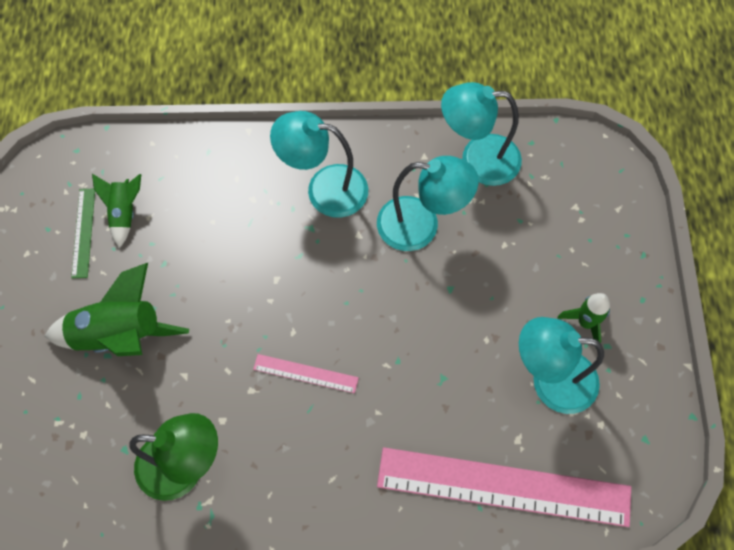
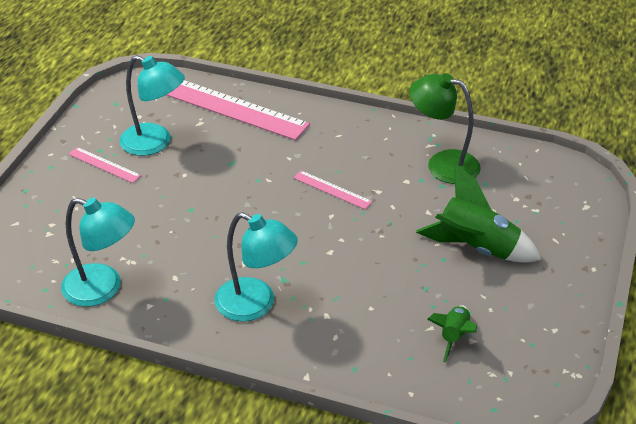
camera: 160 degrees left, 25 degrees down
green ruler [71,189,95,278] -> none
turquoise lamp [377,156,479,251] -> none
green rocket [557,293,610,343] -> pink ruler [69,147,141,183]

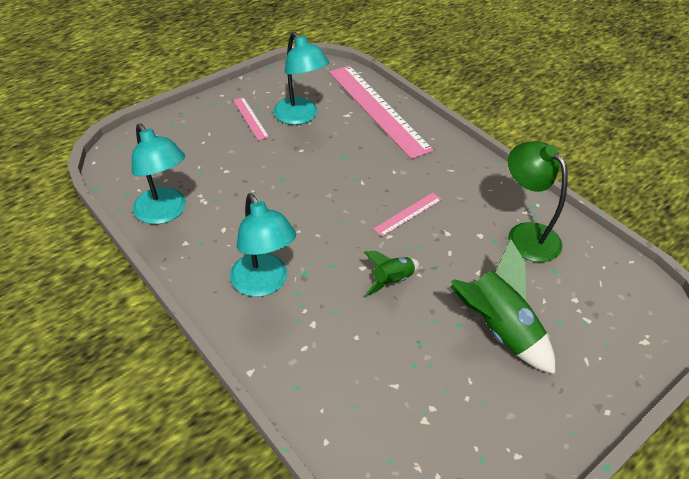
camera: 30 degrees right, 5 degrees up
pink ruler [293,171,372,209] -> pink ruler turned 75 degrees clockwise [373,193,442,237]
green rocket [427,305,477,362] -> green rocket moved to [364,251,419,296]

